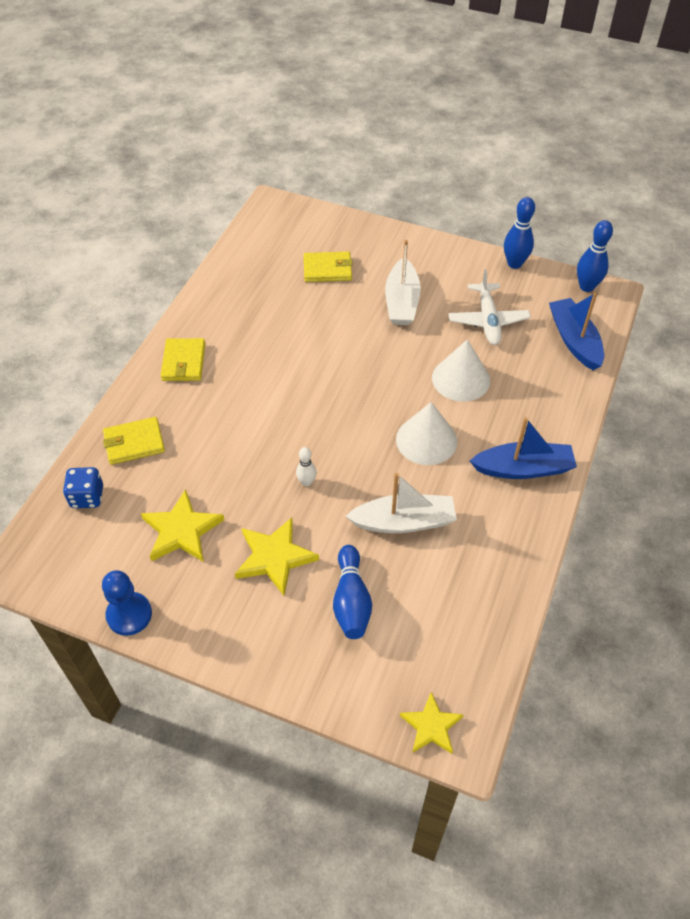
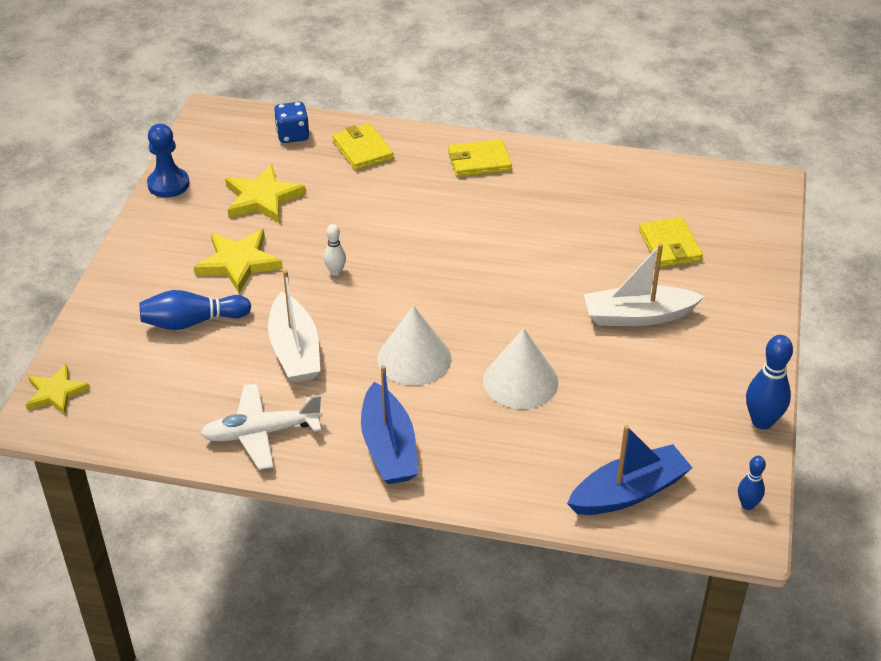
camera: 80 degrees right, 10 degrees down
white plane [448,269,531,345] -> white plane moved to [200,383,323,470]
blue bowling pin [577,220,613,292] -> blue bowling pin [738,456,766,510], size x0.58

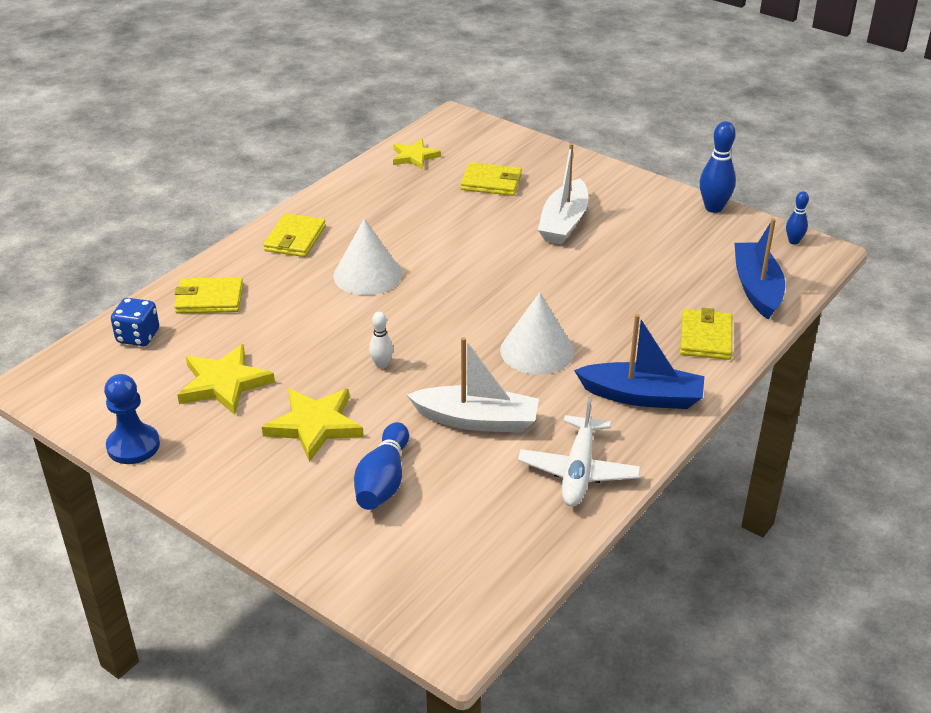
camera: 65 degrees left, 5 degrees down
yellow star [26,364,90,415] -> yellow star moved to [393,139,441,170]
white cone [483,328,558,409] -> white cone moved to [333,218,402,295]
none -> yellow wallet [680,308,732,360]

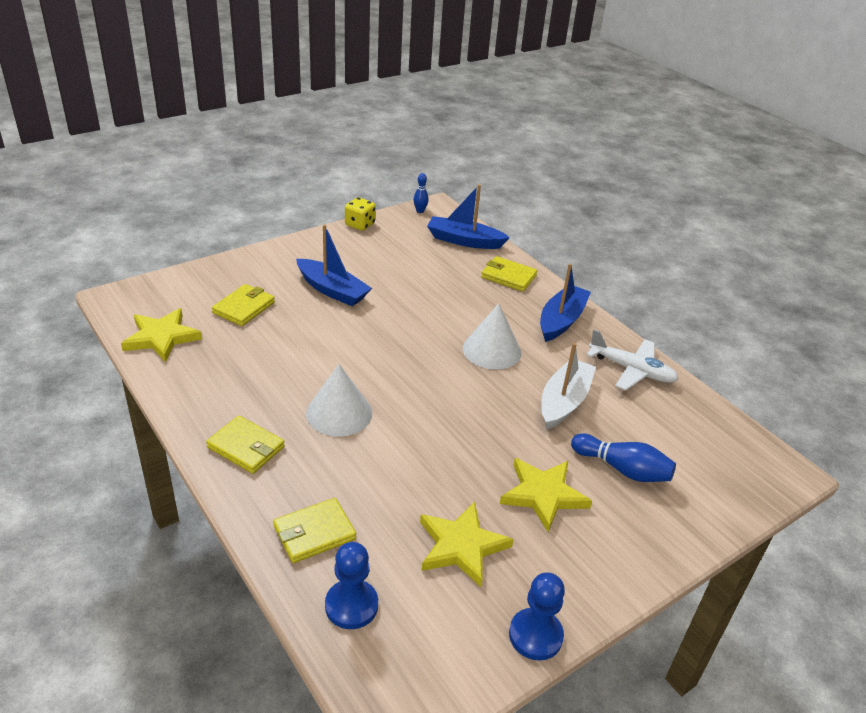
camera: 75 degrees left, 0 degrees up
blue dice [111,298,159,346] -> blue pawn [325,542,378,629]
yellow wallet [174,277,243,313] -> yellow wallet turned 45 degrees clockwise [273,498,356,563]
white bowling pin [369,312,393,369] -> none
yellow star [393,139,441,170] -> yellow star [121,308,202,362], size x1.50
white boat [538,143,588,245] -> blue boat [296,225,372,306]
blue bowling pin [700,121,736,213] -> yellow dice [345,197,376,231]

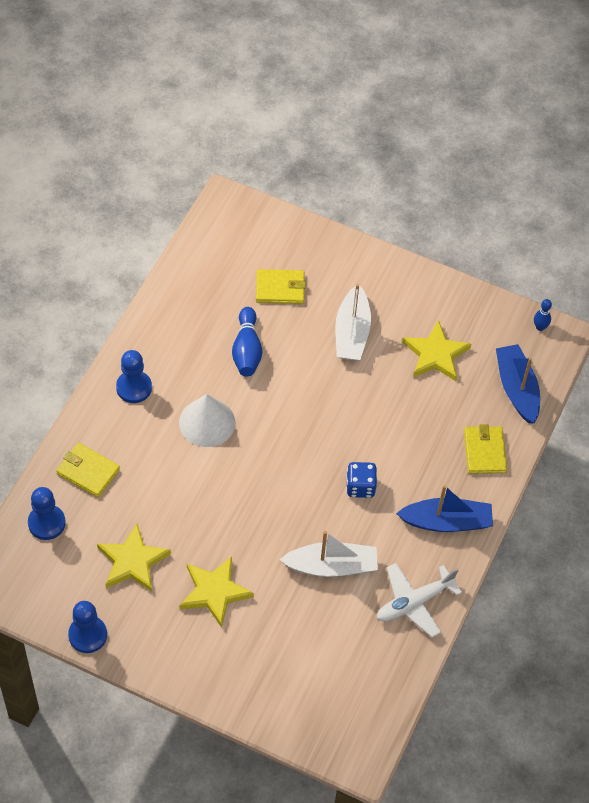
camera: 60 degrees right, 20 degrees up
yellow star [121,308,202,362] -> yellow star moved to [402,320,471,381]
yellow wallet [206,415,285,474] -> blue pawn [116,350,152,403]
blue boat [296,225,372,306] -> white boat [335,284,371,360]
yellow dice [345,197,376,231] -> none
white cone [463,303,521,370] -> blue dice [346,462,377,498]
blue bowling pin [571,434,676,482] -> blue bowling pin moved to [232,307,262,377]
white plane [587,329,679,390] -> white plane turned 60 degrees clockwise [377,563,462,638]

